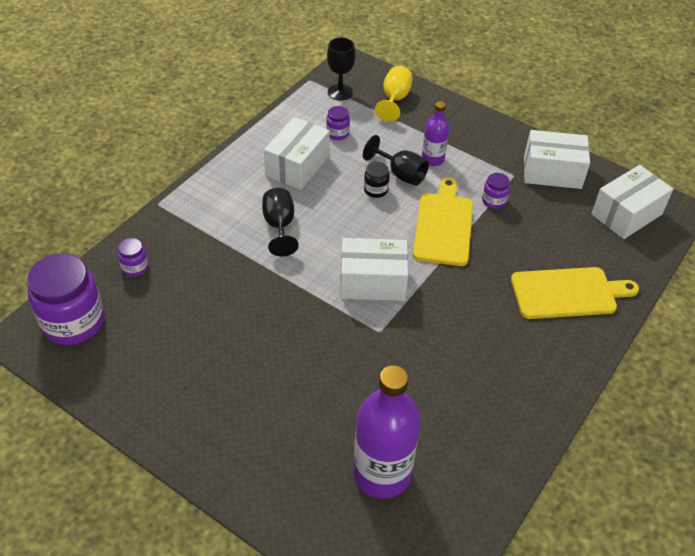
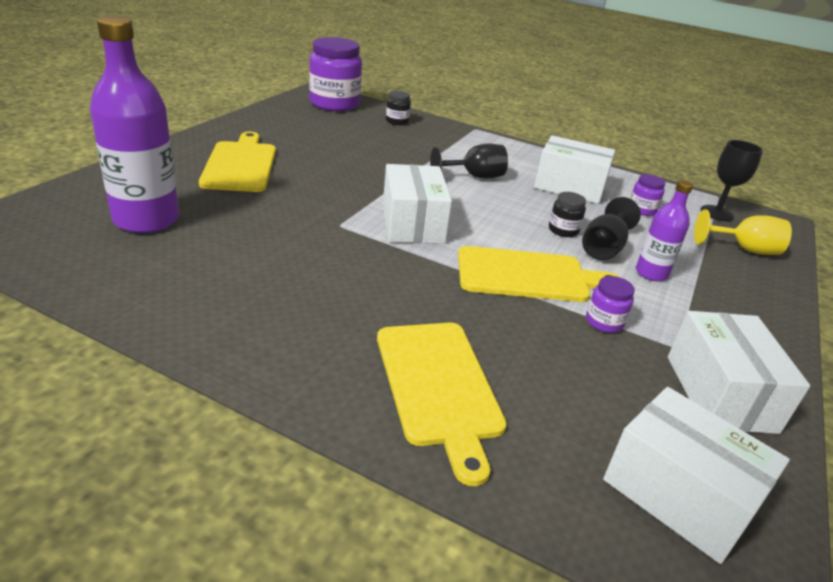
camera: 80 degrees right, 15 degrees down
purple jar [118,238,148,277] -> black jar [386,91,411,125]
none -> yellow cutting board [199,132,276,192]

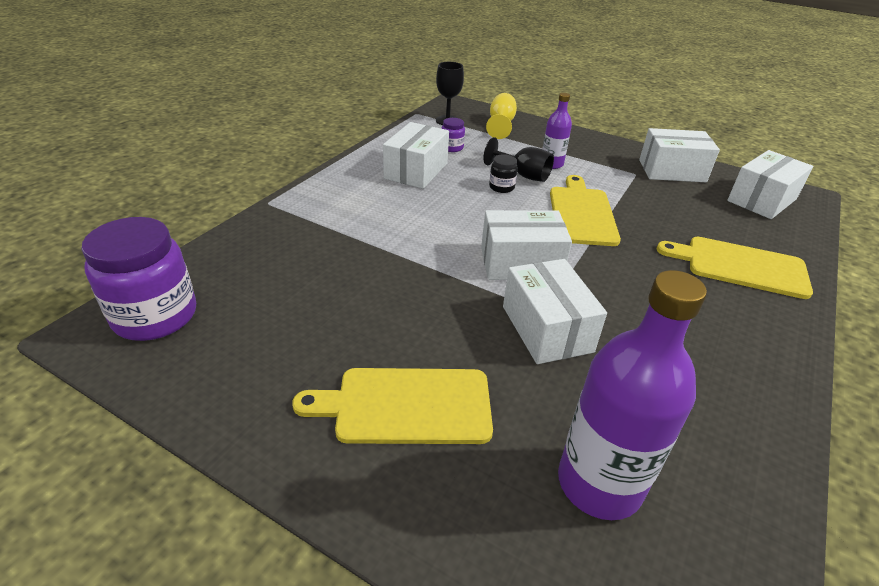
camera: 85 degrees left, 5 degrees up
yellow cutting board [377,323,507,486] -> yellow cutting board turned 150 degrees counterclockwise [657,237,813,299]
black jar [386,91,411,125] -> none
black goblet [430,144,508,178] -> none
purple jar [586,276,635,333] -> none
none -> white box [503,259,607,364]

